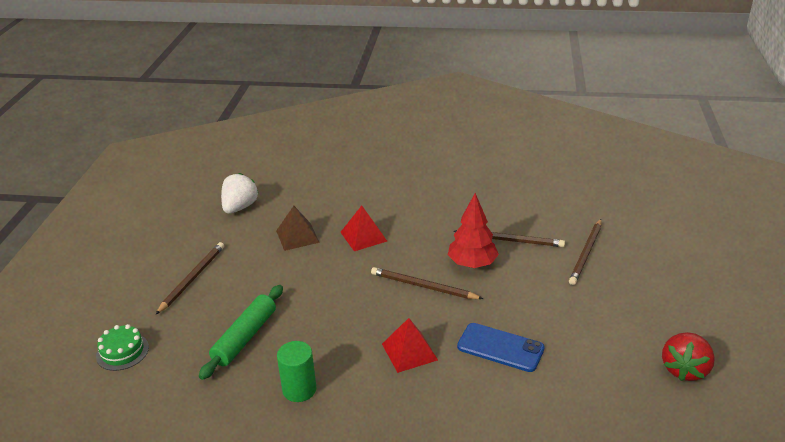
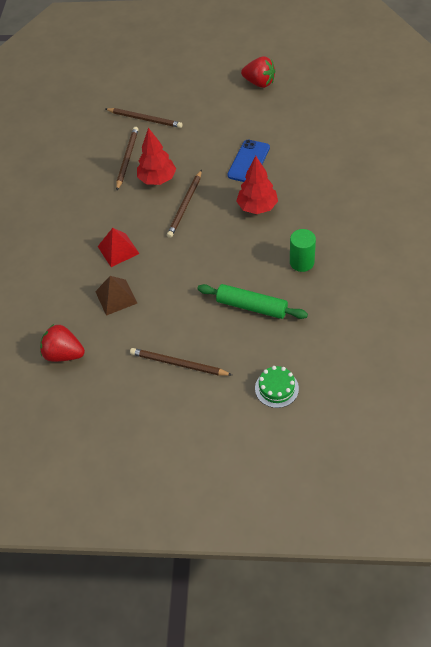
camera: 90 degrees left, 20 degrees up
white strawberry [221,173,259,214] -> red strawberry [40,324,85,362]
red pyramid [382,318,438,373] -> red tree [236,156,278,214]

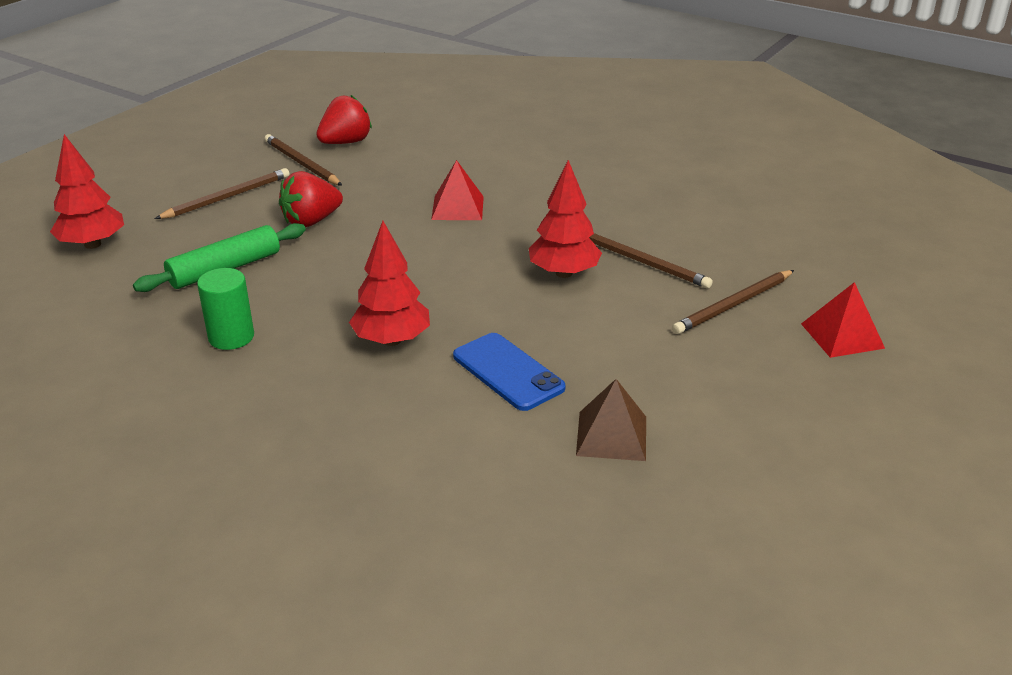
camera: 115 degrees right, 20 degrees down
brown pyramid [95,276,137,316] -> brown pyramid moved to [576,379,646,461]
brown pencil [167,170,202,238] -> brown pencil moved to [265,134,342,186]
red strawberry [241,56,275,88] -> red strawberry moved to [279,171,343,227]
green cake [255,366,299,408] -> red tree [50,134,124,249]
none -> red pyramid [801,282,885,358]

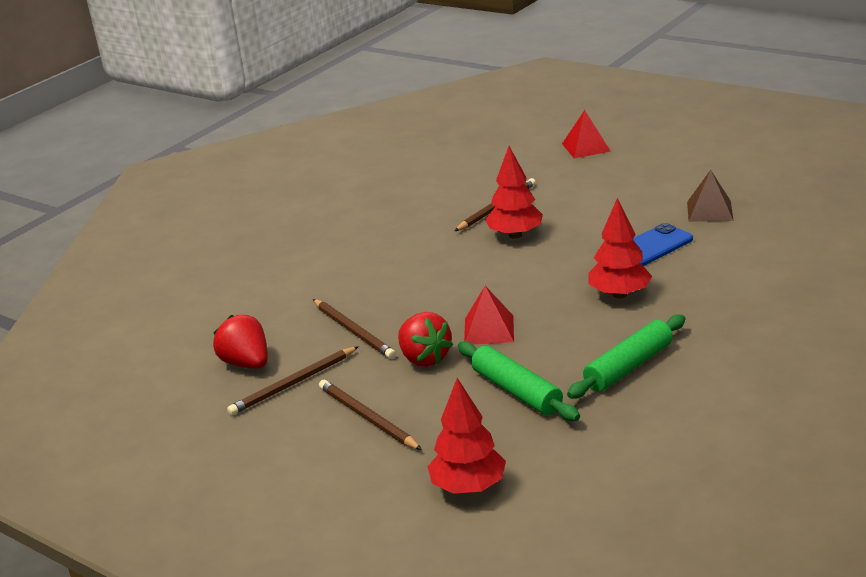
camera: 85 degrees left, 5 degrees down
green cylinder [197,268,254,350] -> green rolling pin [567,315,685,399]
red pyramid [431,160,484,220] -> red pyramid moved to [464,286,514,344]
brown pencil [672,270,794,334] -> brown pencil moved to [313,299,396,359]

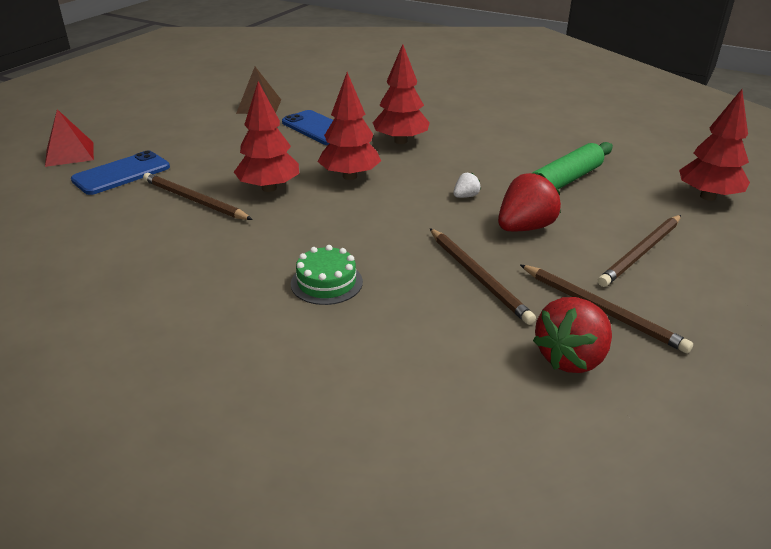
camera: 100 degrees left, 5 degrees up
brown pencil [313,299,396,359] -> brown pencil turned 105 degrees clockwise [430,228,536,325]
red pyramid [464,286,514,344] -> white strawberry [453,173,481,198]
green rolling pin [567,315,685,399] -> none
none -> blue phone [71,150,170,195]
none -> green cake [291,245,363,305]
none -> red tree [318,72,381,180]

